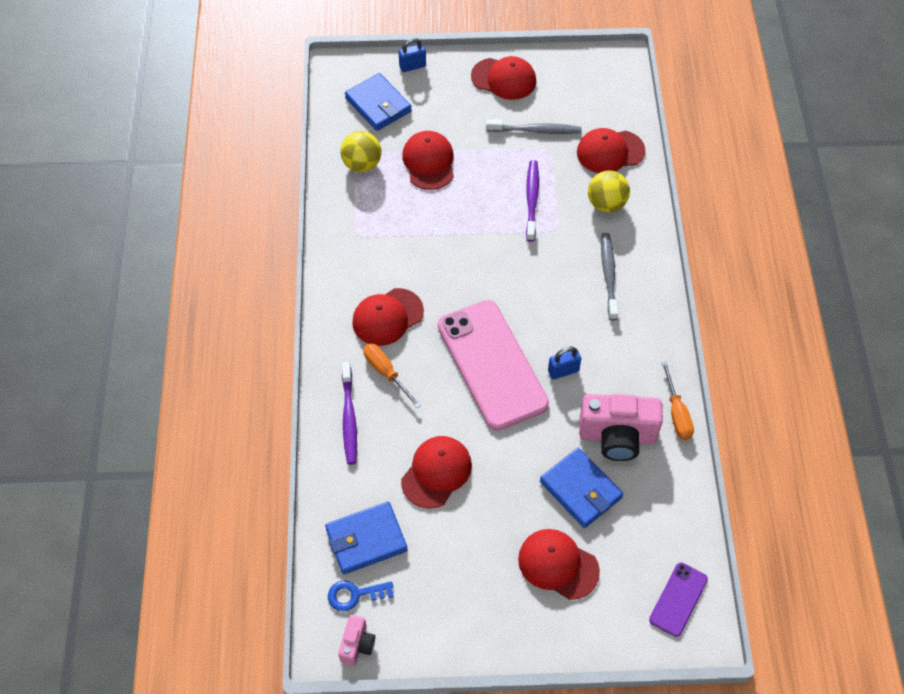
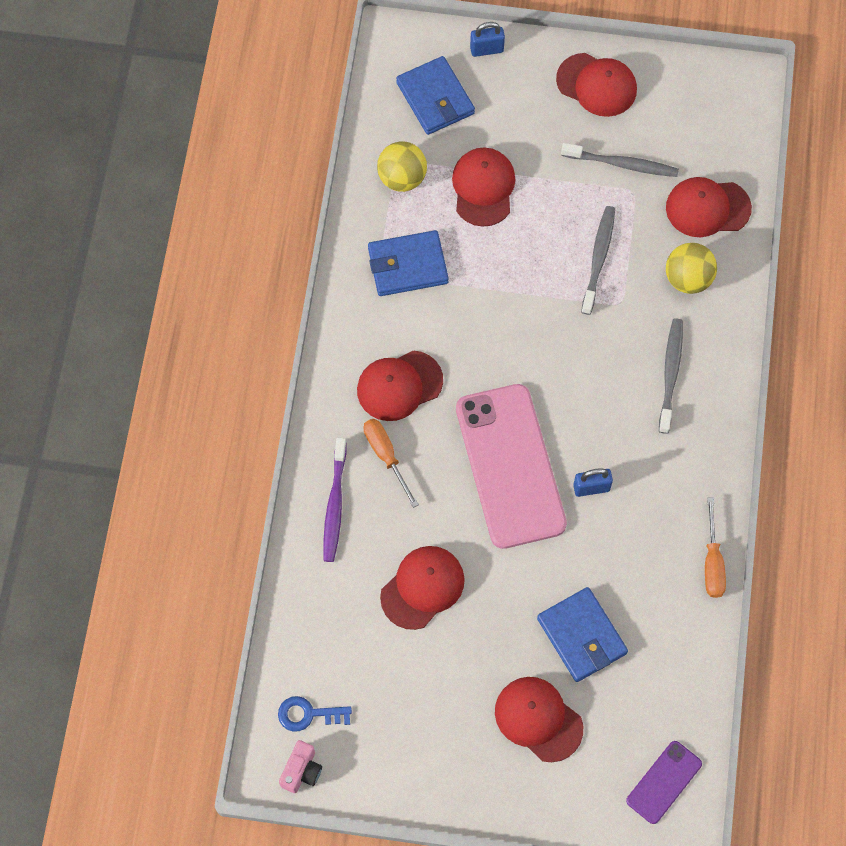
camera: 10 degrees right, 10 degrees up
blue wallet [325,502,407,574] -> blue wallet moved to [368,230,449,296]
purple toothbrush [526,160,539,242] -> grey toothbrush [581,206,615,315]
pink camera [579,394,663,461] -> none

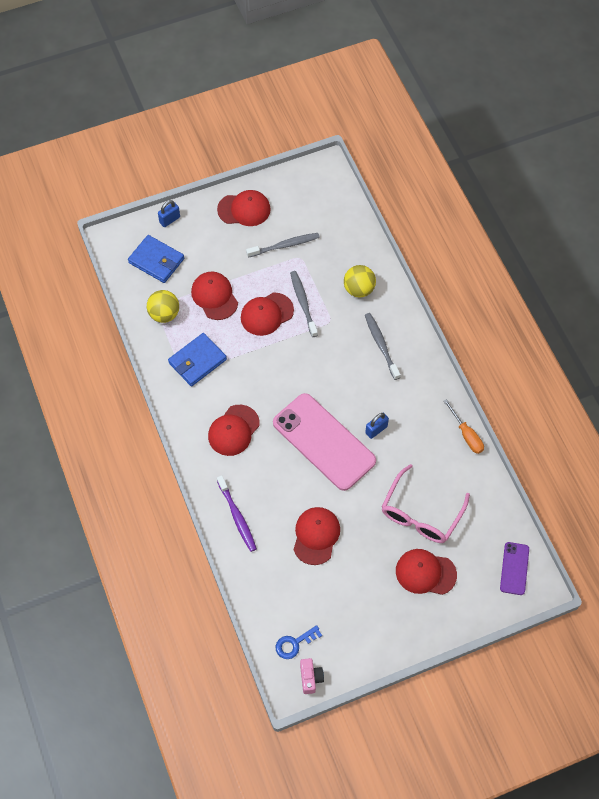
camera: 30 degrees left, 5 degrees down
orange screwdriver [364,419,419,508] -> none
blue wallet [537,587,628,682] -> pink glasses [382,464,470,543]
red cap [666,177,752,237] -> red cap moved to [241,293,294,336]

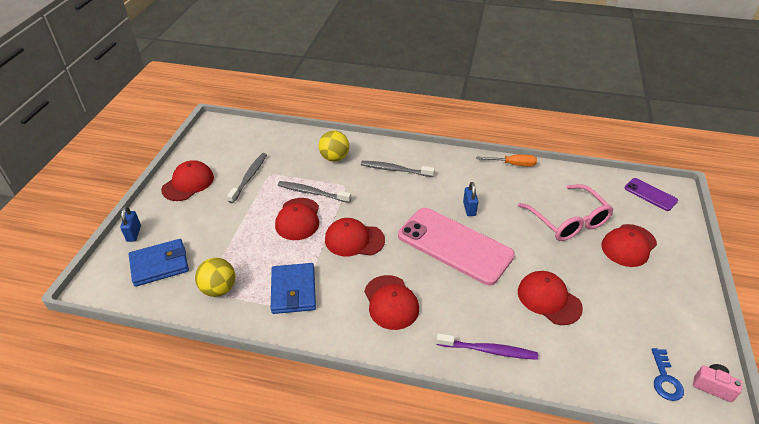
camera: 55 degrees left, 20 degrees down
red cap [191,272,238,320] -> red cap moved to [325,218,385,256]
pink phone [273,393,376,491] -> pink phone turned 45 degrees clockwise [398,208,515,285]

